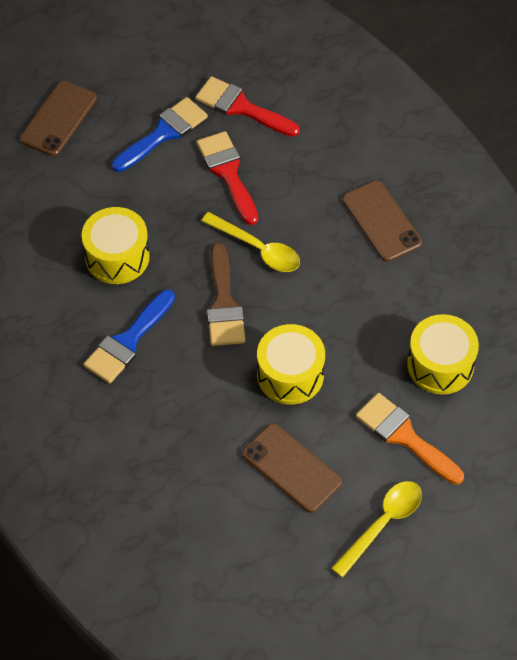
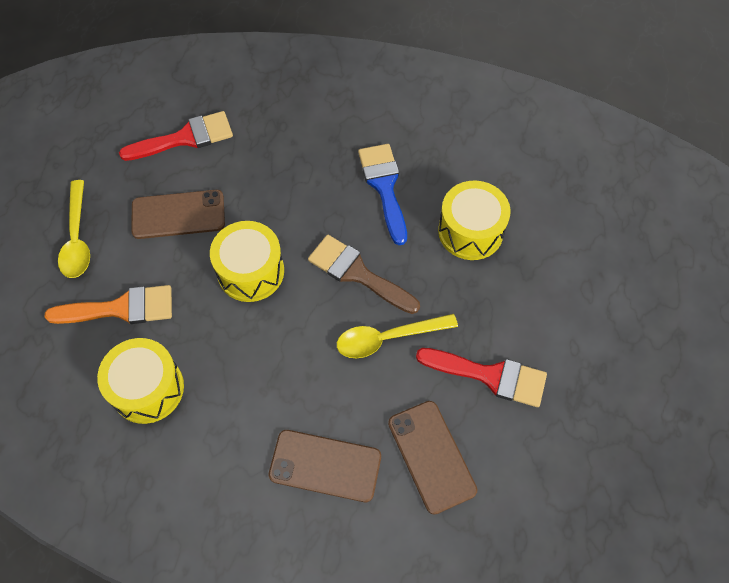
camera: 130 degrees right, 5 degrees up
brown phone [20,81,97,156] -> brown phone moved to [388,401,478,515]
blue brush [112,97,208,172] -> none
red brush [195,76,300,137] -> red brush moved to [119,111,233,161]

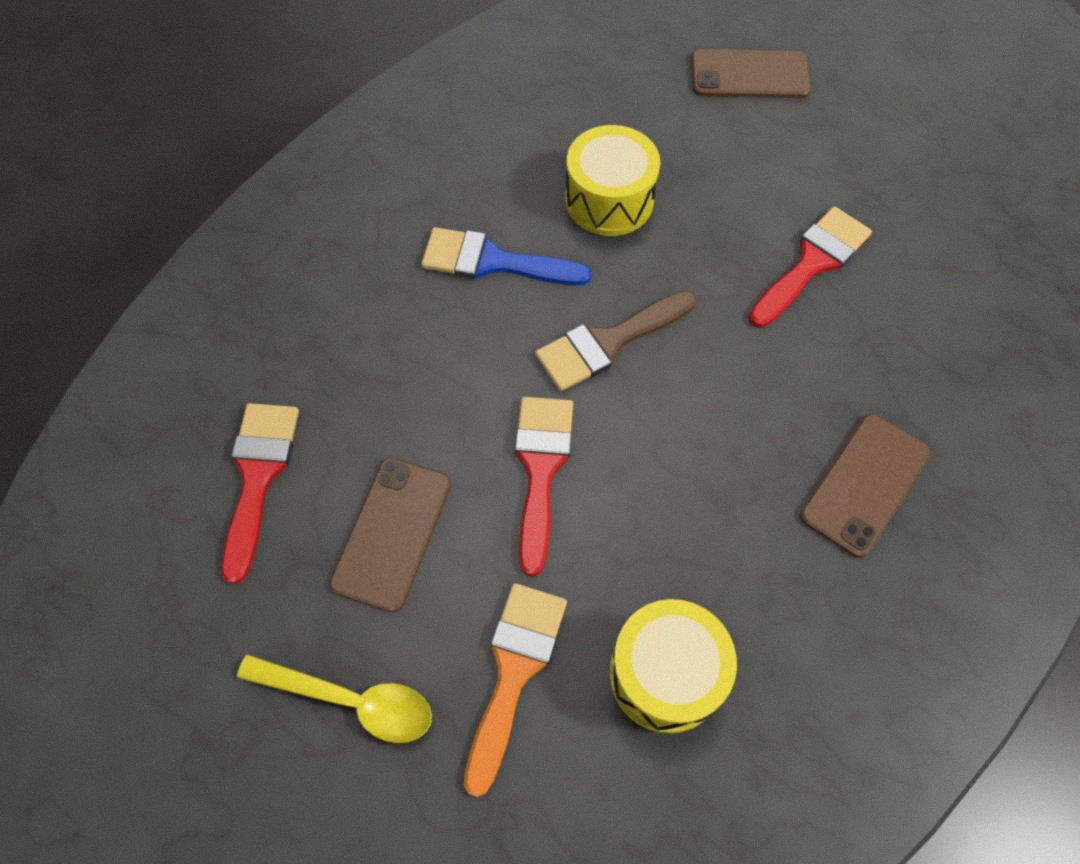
camera: 65 degrees left, 0 degrees up
yellow drum [210,221,284,302] -> red brush [514,397,573,576]
yellow spoon [337,314,458,358] -> none
brown phone [388,401,478,515] -> brown phone moved to [691,49,811,98]

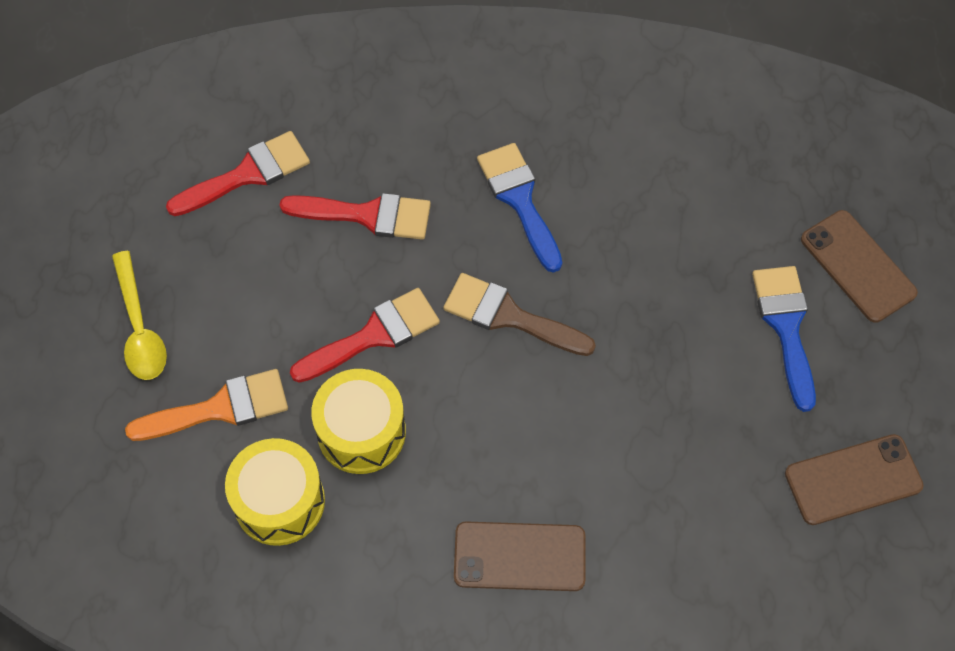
camera: 55 degrees right, 0 degrees up
brown phone [329,458,451,612] -> brown phone moved to [785,434,923,525]
yellow drum [565,125,660,236] -> yellow drum moved to [311,369,406,474]
red brush [748,206,872,328] -> red brush moved to [279,193,431,240]
none -> blue brush [752,266,816,412]

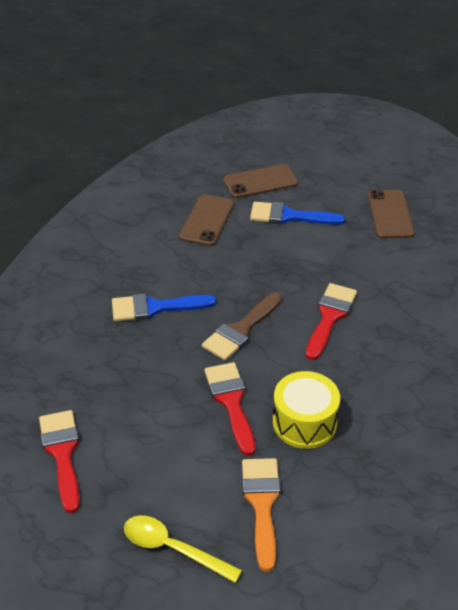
camera: 75 degrees left, 20 degrees down
yellow spoon [112,251,167,380] -> yellow spoon turned 150 degrees counterclockwise [124,515,242,583]
yellow drum [225,438,325,546] -> none
red brush [279,193,431,240] -> red brush moved to [306,283,357,360]
brown phone [454,521,586,591] -> brown phone moved to [179,194,234,246]

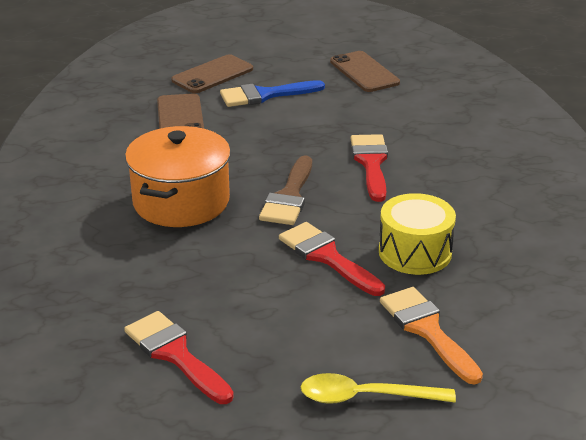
camera: 25 degrees left, 10 degrees down
blue brush [112,294,217,321] -> orange pot [125,126,231,227]

